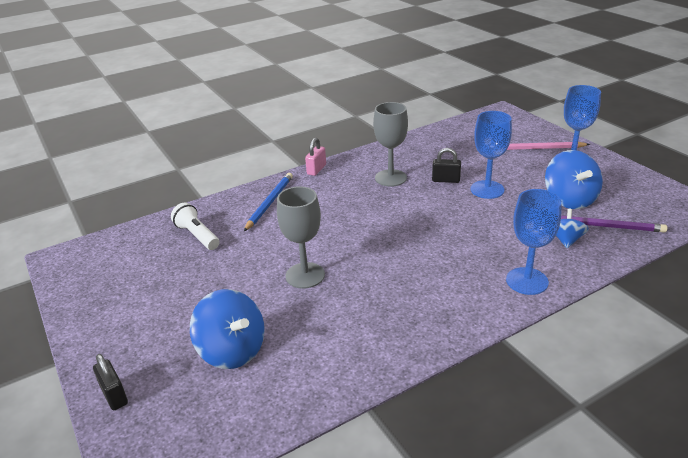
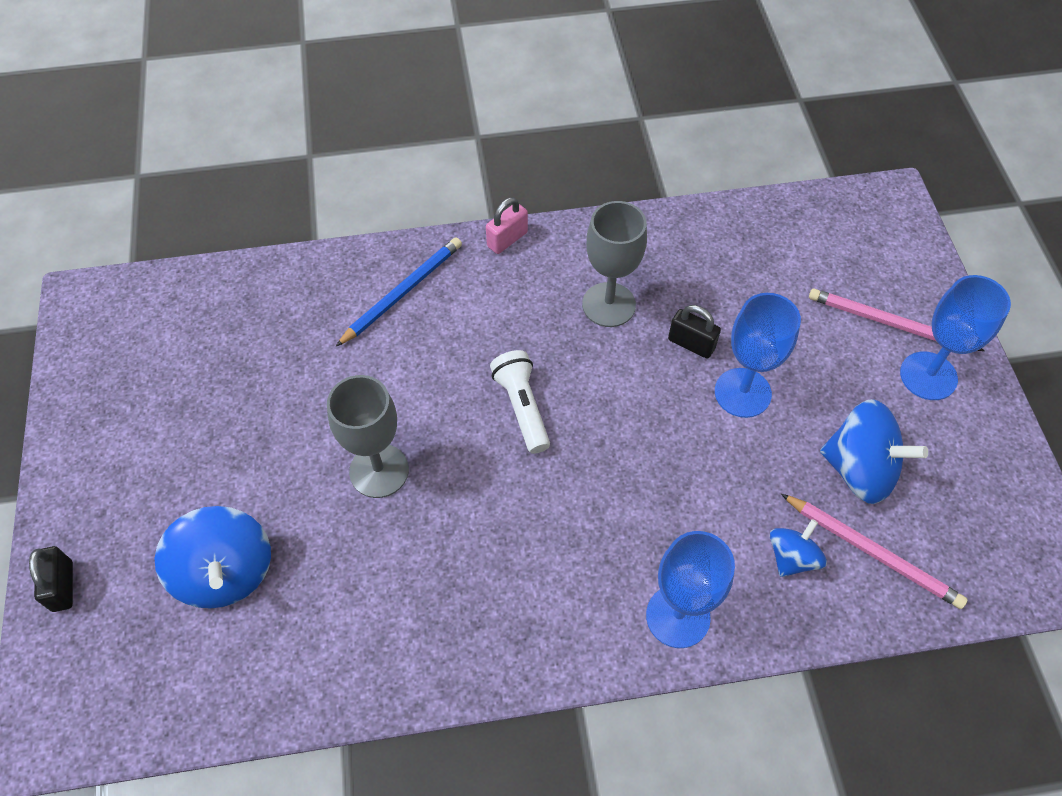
camera: 20 degrees right, 25 degrees up
white flashlight [171,203,220,250] -> white flashlight moved to [490,350,550,454]
blue spinning top [545,150,603,209] -> blue spinning top turned 75 degrees counterclockwise [820,399,928,504]
purple pencil [561,215,667,233] -> pink pencil [781,494,968,609]

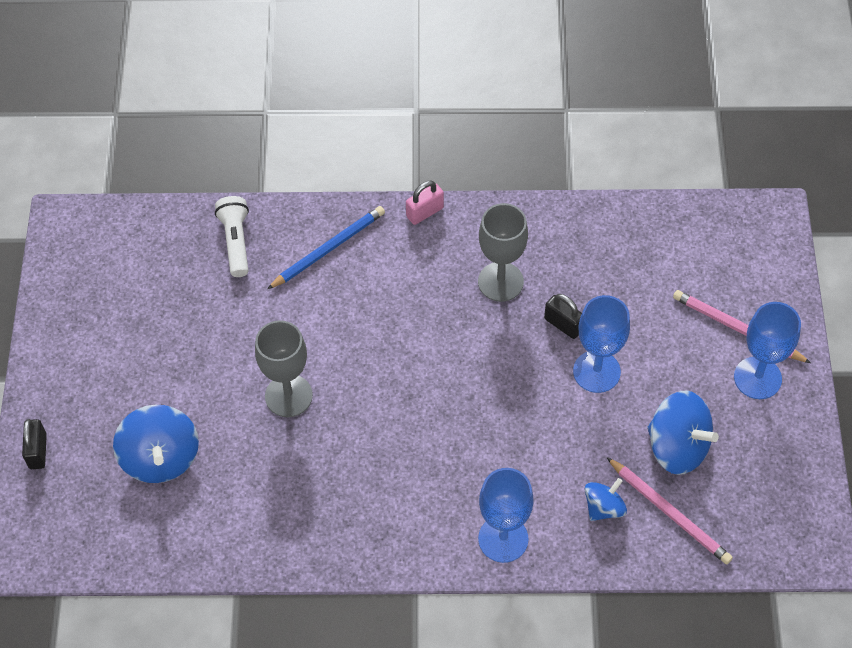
camera: 10 degrees right, 0 degrees up
white flashlight [490,350,550,454] -> white flashlight moved to [215,196,249,277]

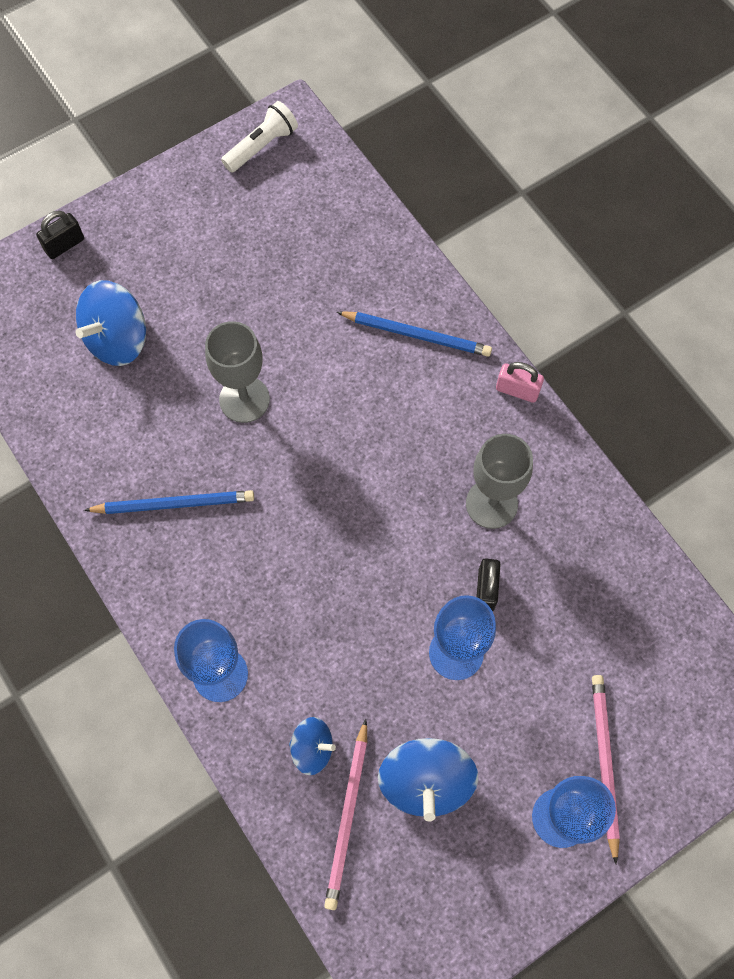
camera: 55 degrees right, 10 degrees up
white flashlight [215,196,249,277] -> white flashlight moved to [221,101,298,173]
none -> blue pencil [84,490,254,514]

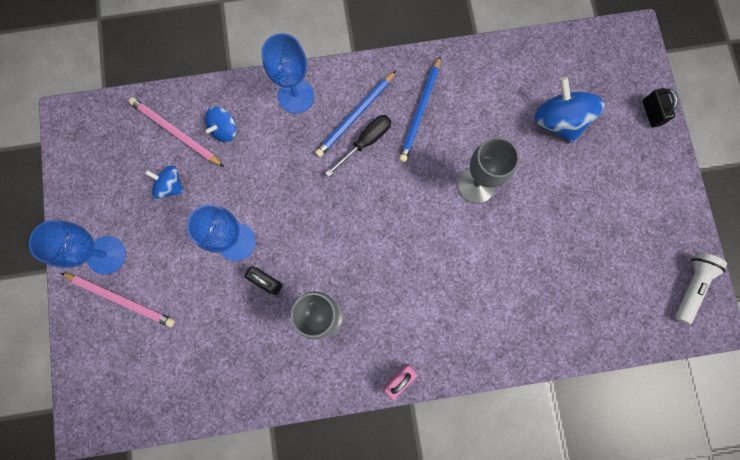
camera: 115 degrees right, 10 degrees up
white flashlight [221,101,298,173] -> white flashlight turned 135 degrees counterclockwise [675,252,727,324]
blue pencil [337,311,492,357] -> blue pencil moved to [315,71,396,157]
blue spinning top [378,738,478,822] -> blue spinning top [145,165,184,199], size x0.58
none -> black screwdriver [325,115,391,177]

